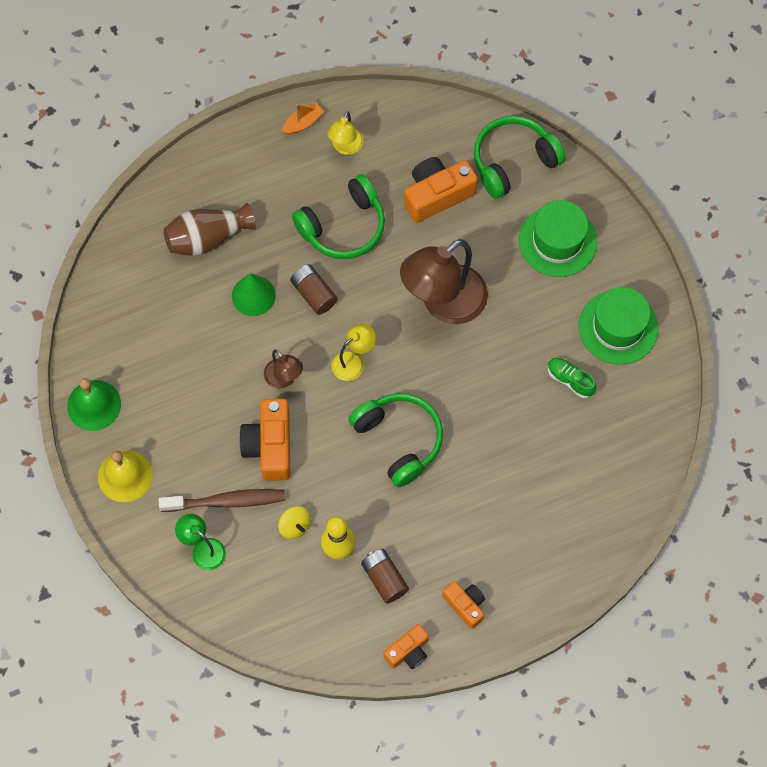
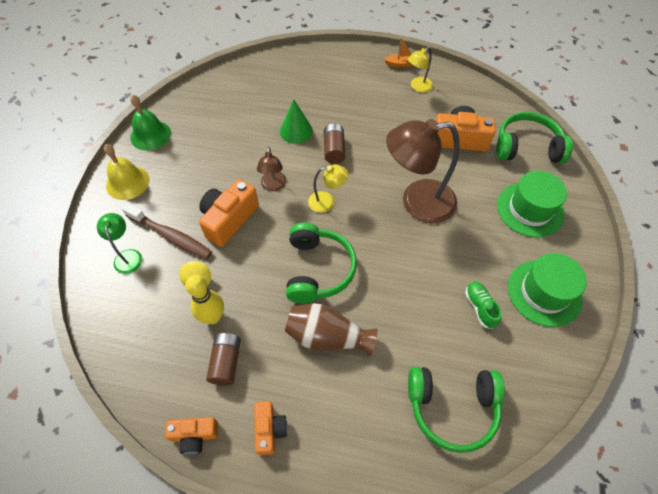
camera: 35 degrees right, 10 degrees down
brown vase [163,203,256,256] -> brown vase moved to [285,303,378,356]
green headphones [292,174,385,259] -> green headphones moved to [408,367,505,453]

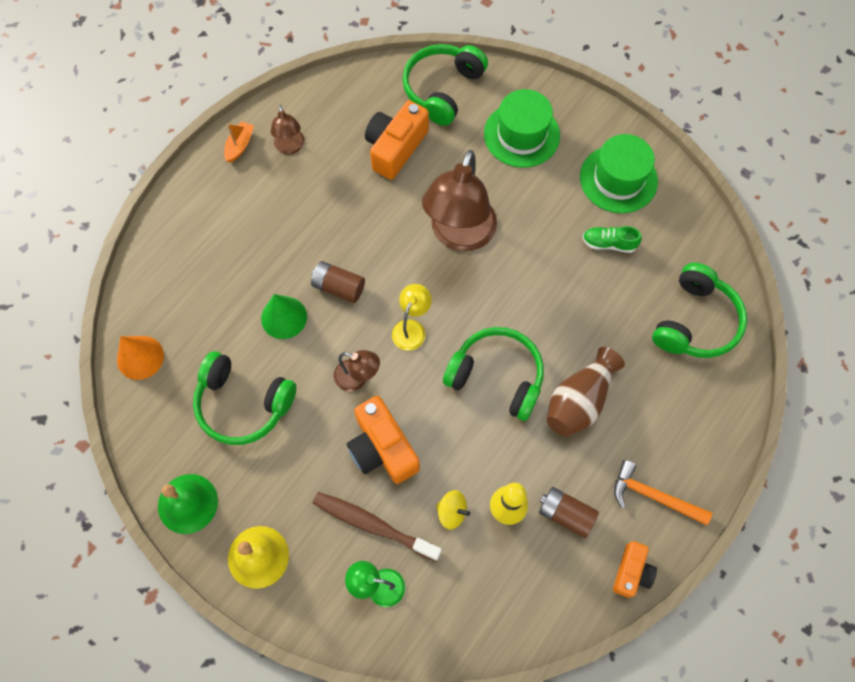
camera: 65 degrees left, 10 degrees up
brown toothbrush [122,203,212,259] -> brown toothbrush turned 120 degrees counterclockwise [313,492,442,561]
orange camera [254,401,288,455] -> orange hammer [614,460,712,525]
yellow lamp [408,47,433,93] -> brown lamp [271,105,305,155]
none -> orange cone [117,336,164,380]
none -> green headphones [193,351,296,445]

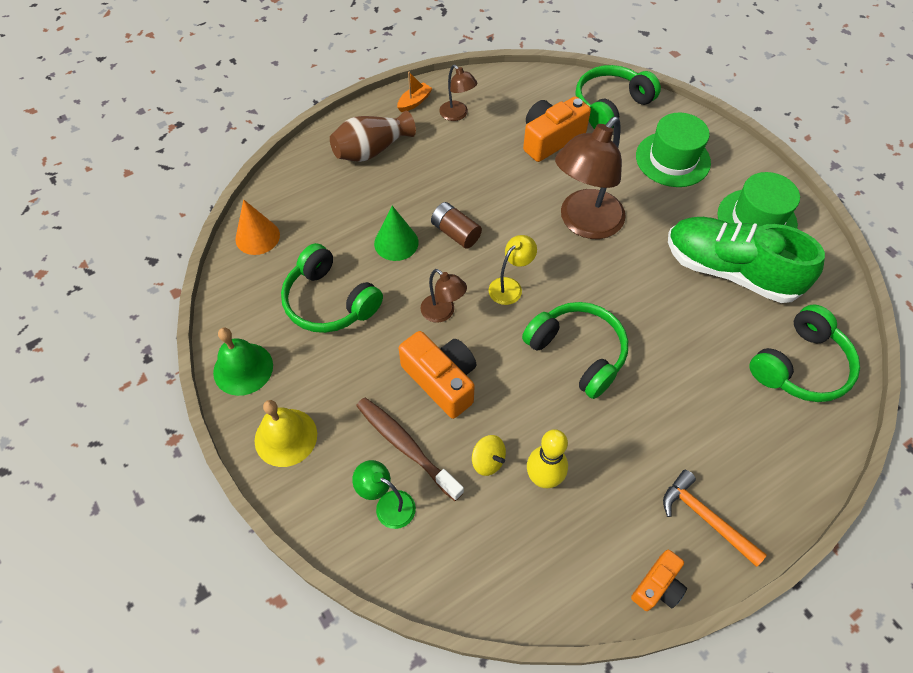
camera: 20 degrees right, 10 degrees down
brown lamp [271,105,305,155] -> brown lamp turned 45 degrees counterclockwise [439,65,477,121]
orange camera [347,396,420,484] -> orange camera turned 150 degrees clockwise [399,331,476,419]
brown battery [539,487,599,538] -> none
brown vase [547,347,625,437] -> brown vase moved to [330,111,416,162]
green shoe [582,226,642,253] -> green shoe [668,217,825,303], size x2.48

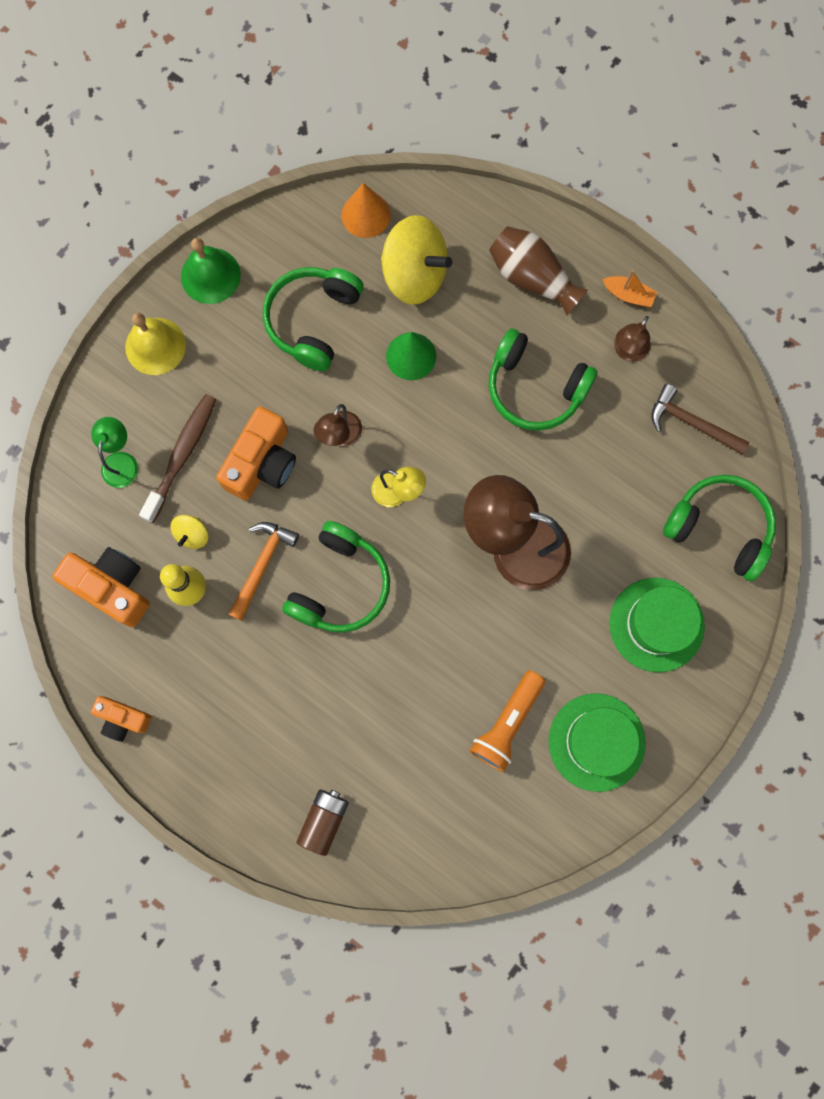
camera: 70 degrees right, 20 degrees up
brown battery [431,202,482,249] -> brown battery moved to [296,790,349,856]
orange camera [523,96,591,162] -> orange camera moved to [52,547,150,627]
orange hammer [663,470,767,567] -> orange hammer moved to [228,522,299,621]
green shoe [668,217,825,303] -> orange flashlight [469,670,545,772]
green headphones [750,305,860,402] -> green headphones moved to [488,328,598,431]
none -> yellow spinning top [381,215,452,304]
none -> brown hammer [651,384,749,455]

